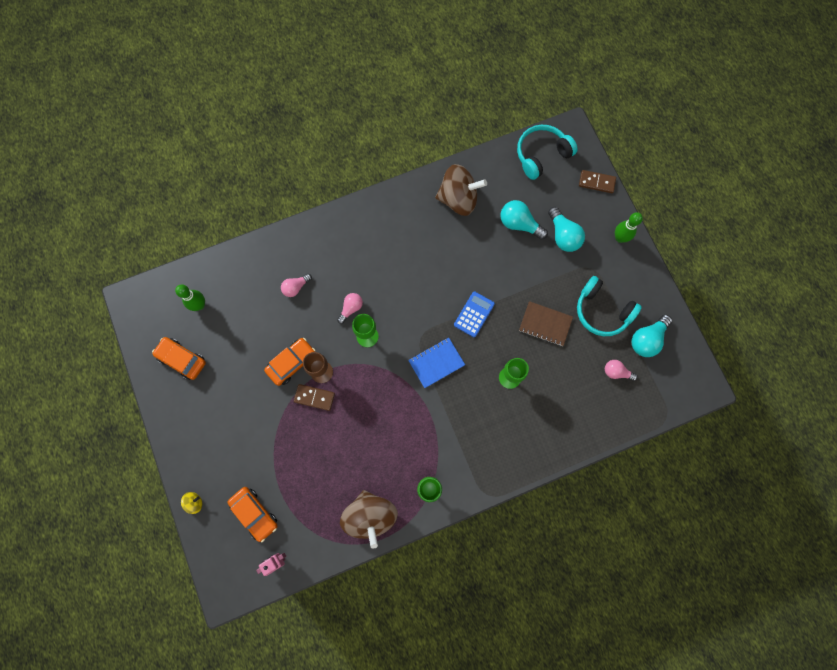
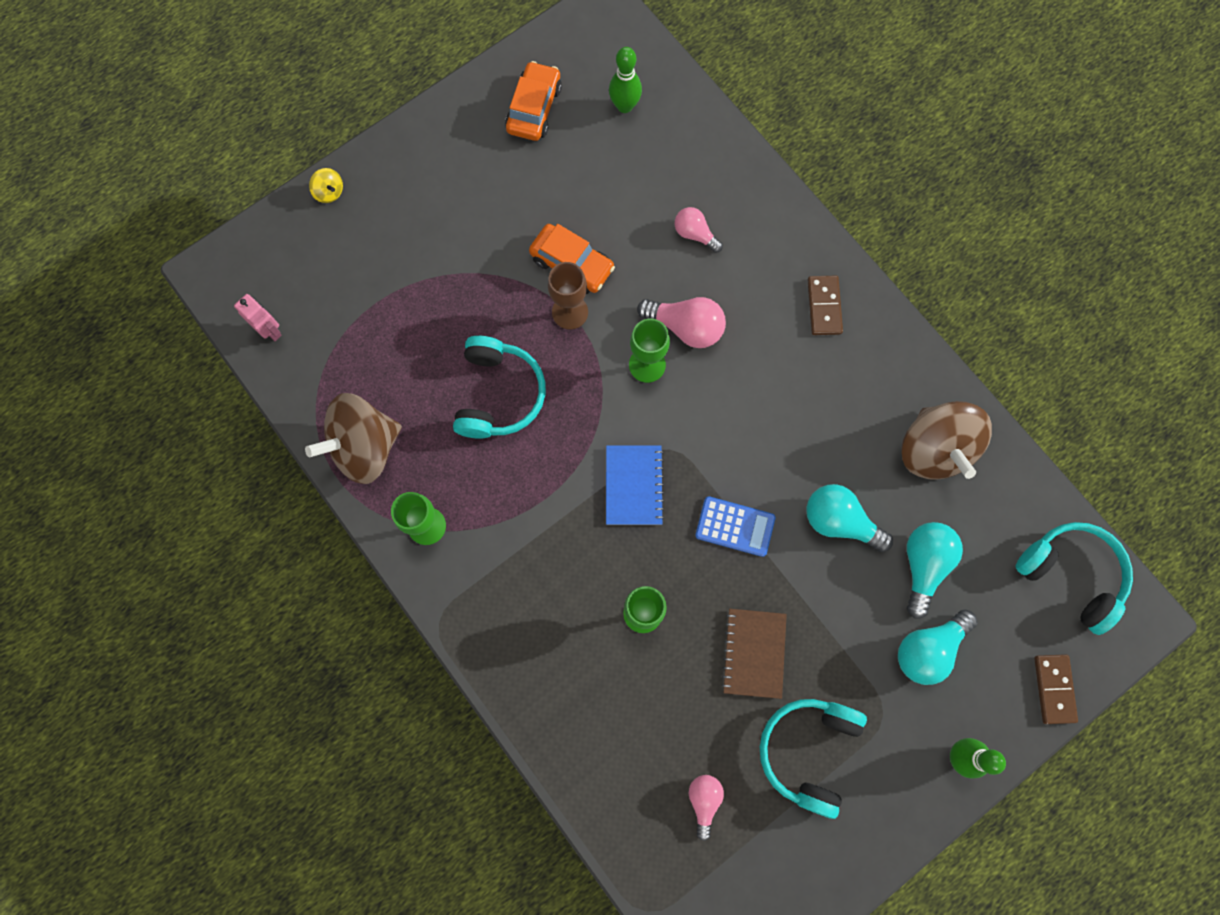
camera: 75 degrees right, 0 degrees up
orange car [227,487,278,542] -> none
brown domino [294,384,335,411] -> brown domino moved to [808,276,843,335]
pink light bulb [337,293,363,324] -> pink light bulb [637,297,726,348], size x1.59
blue notebook [408,338,465,388] -> blue notebook turned 45 degrees clockwise [606,445,665,525]
turquoise light bulb [631,315,672,357] -> turquoise light bulb moved to [806,484,893,552]
none -> turquoise headphones [453,336,546,439]

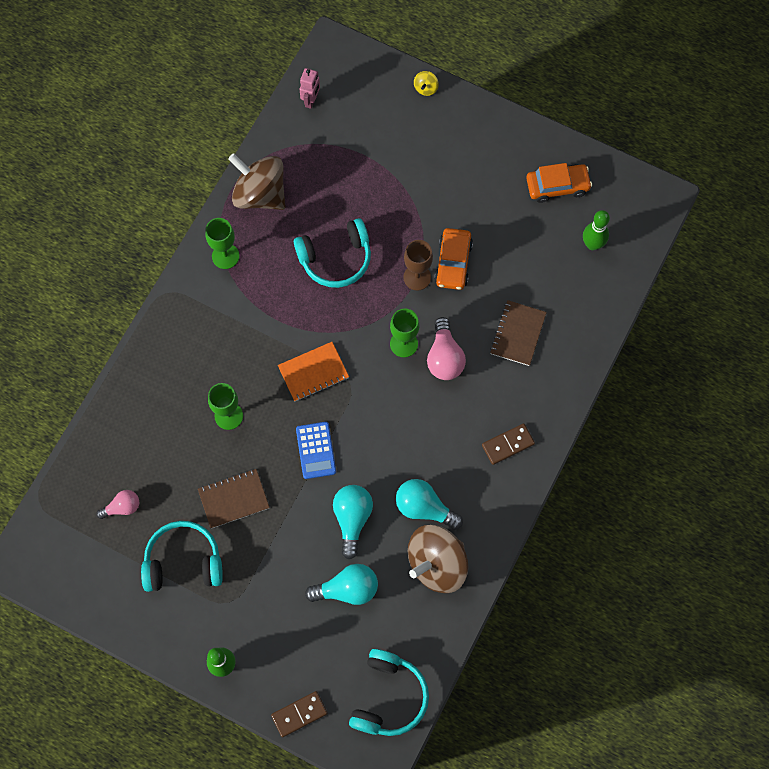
camera: 65 degrees right, 5 degrees down
blue notebook [606,445,665,525] -> orange notebook [278,342,349,402]
pink light bulb [675,207,723,253] -> brown notebook [490,300,547,366]
turquoise light bulb [898,609,978,685] -> turquoise light bulb moved to [396,479,463,530]

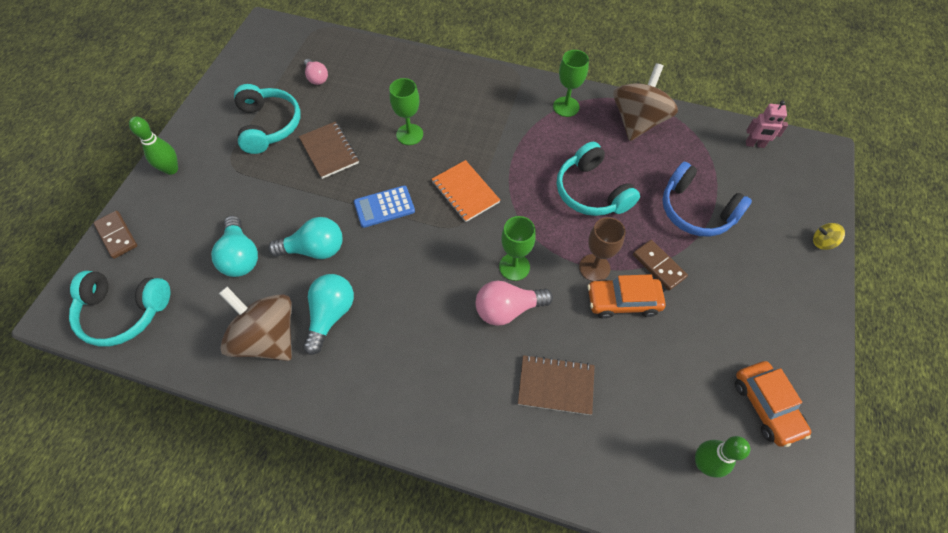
camera: 80 degrees right, 10 degrees down
brown domino [482,423,535,465] -> brown domino moved to [633,240,688,291]
none -> blue headphones [662,162,752,237]

